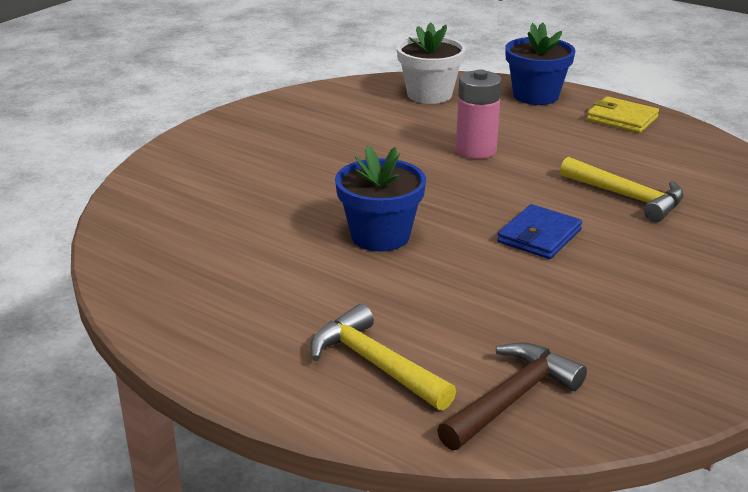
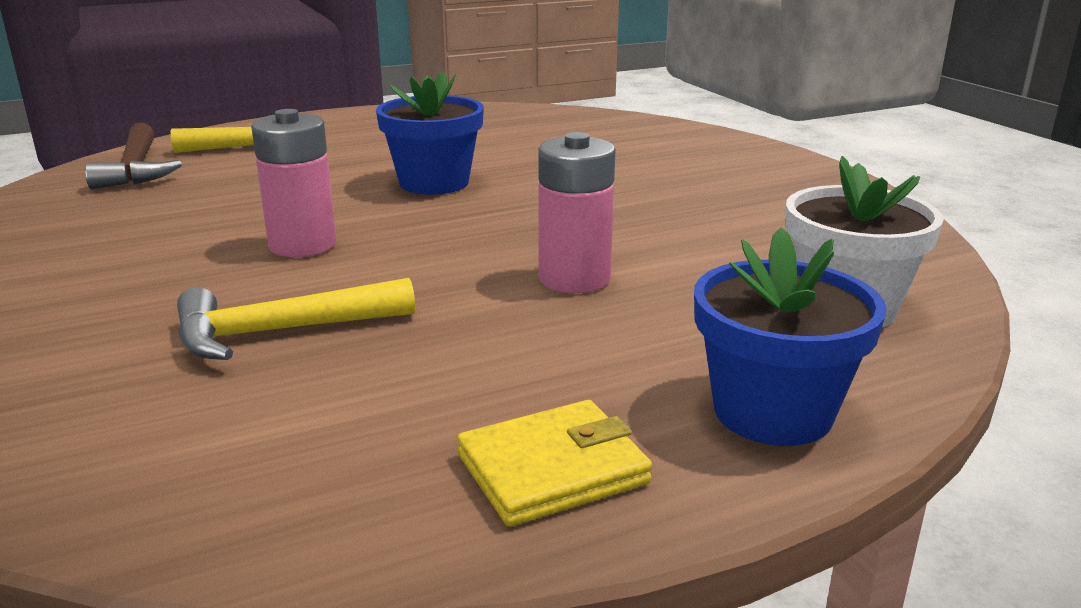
camera: 120 degrees right, 5 degrees down
blue wallet [497,204,582,259] -> pink battery [251,109,336,257]

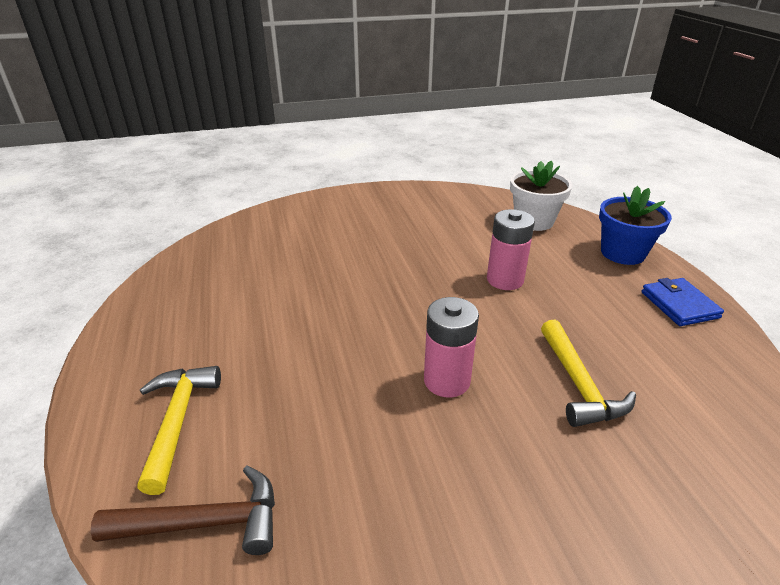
camera: 80 degrees left, 10 degrees up
blue flower pot [376,71,484,195] -> none
yellow wallet [457,400,652,527] -> blue wallet [642,278,724,326]

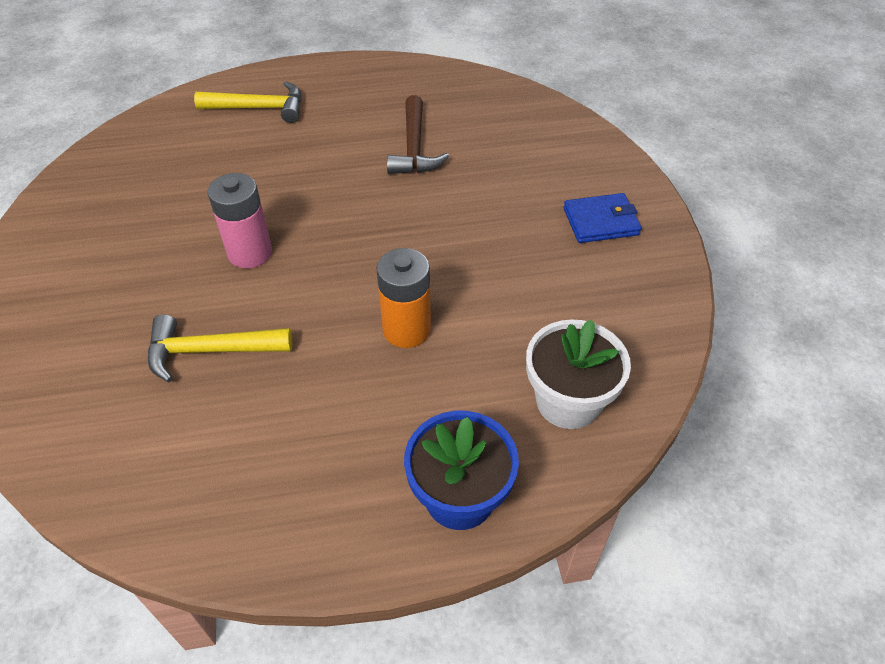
camera: 95 degrees right, 15 degrees up
brown hammer [91,466,275,555] -> brown hammer moved to [387,95,449,174]
pink battery [487,209,535,290] -> orange battery [376,248,431,348]
blue wallet [642,278,724,326] -> blue wallet moved to [563,193,642,243]

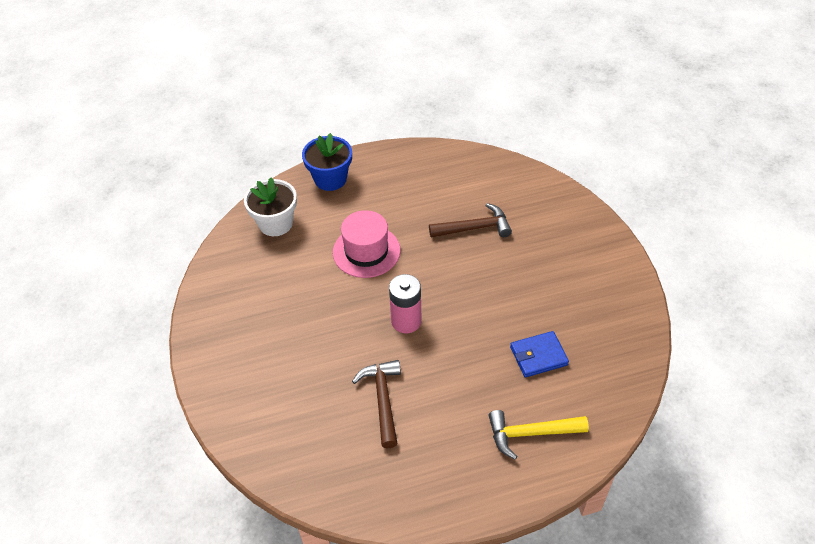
camera: 175 degrees right, 0 degrees up
yellow hammer [148,314,292,382] -> brown hammer [429,203,512,237]
pink battery [207,173,272,268] -> pink battery moved to [389,274,422,333]
orange battery [376,248,431,348] -> pink hat [333,210,401,278]
blue wallet [563,193,642,243] -> blue wallet moved to [510,331,569,377]

